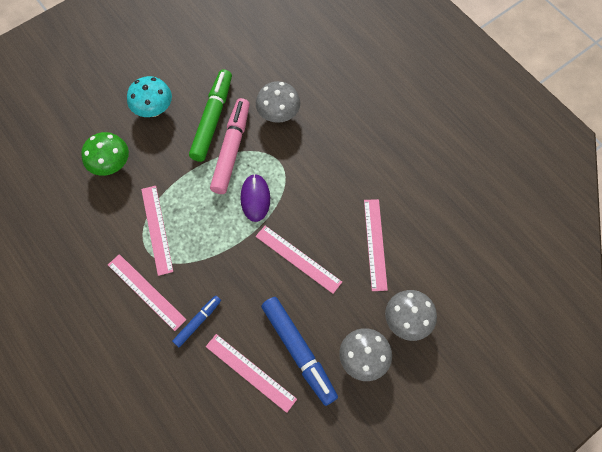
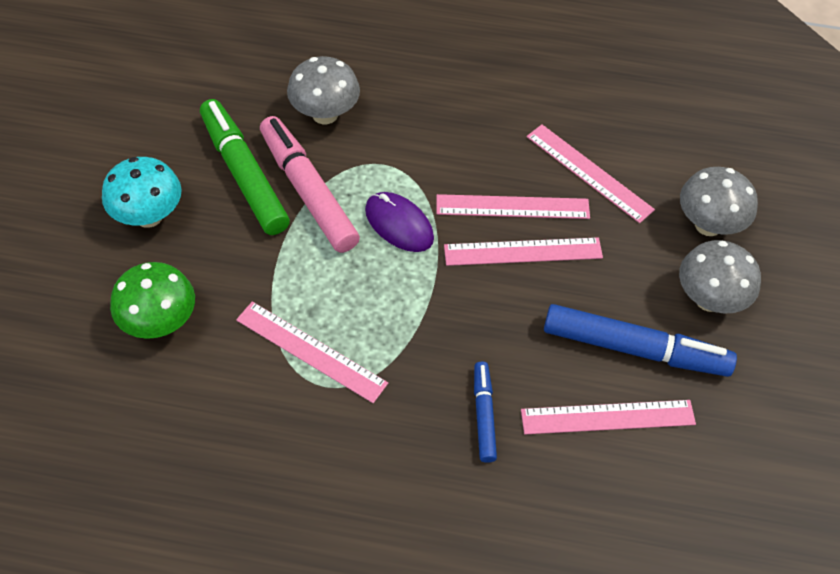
camera: 45 degrees left, 10 degrees down
pink ruler [108,254,187,331] -> pink ruler moved to [436,194,590,219]

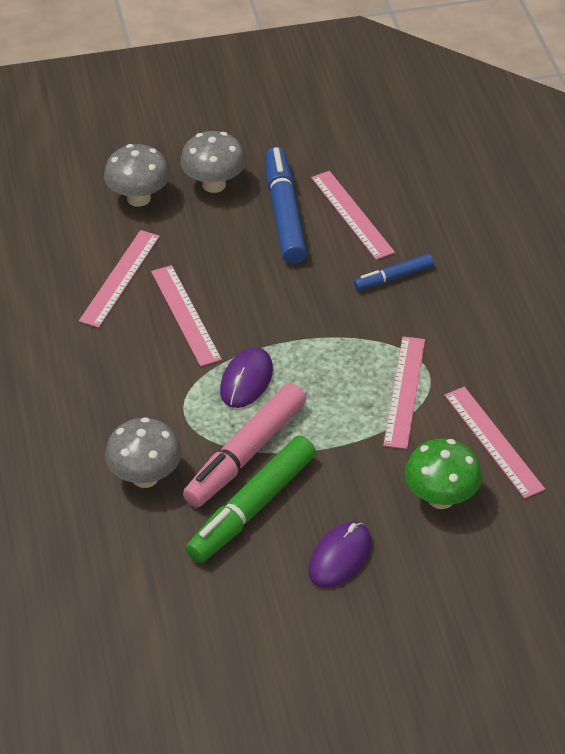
camera: 110 degrees left, 10 degrees down
turquoise mushroom [102,157,182,228] -> purple mouse [308,522,372,588]
pink ruler [444,237,603,266] -> pink ruler moved to [445,387,545,499]

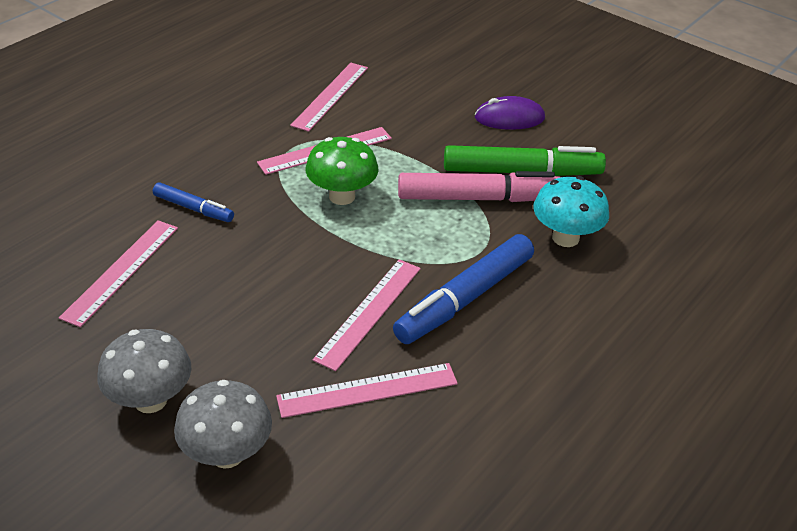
camera: 130 degrees left, 5 degrees down
grey mushroom [105,417,182,488] -> turquoise mushroom [533,176,609,247]
purple mouse [220,347,273,408] -> none
blue marker [265,147,307,264] -> blue marker moved to [393,234,534,344]
green mushroom [405,438,482,509] -> green mushroom moved to [305,137,378,205]

